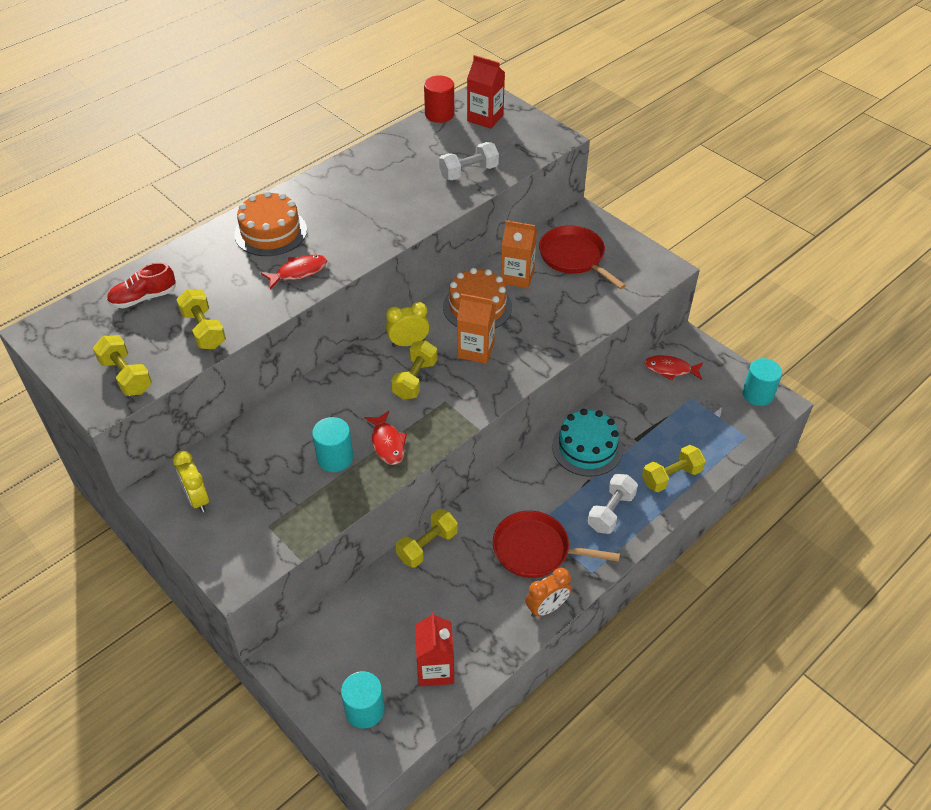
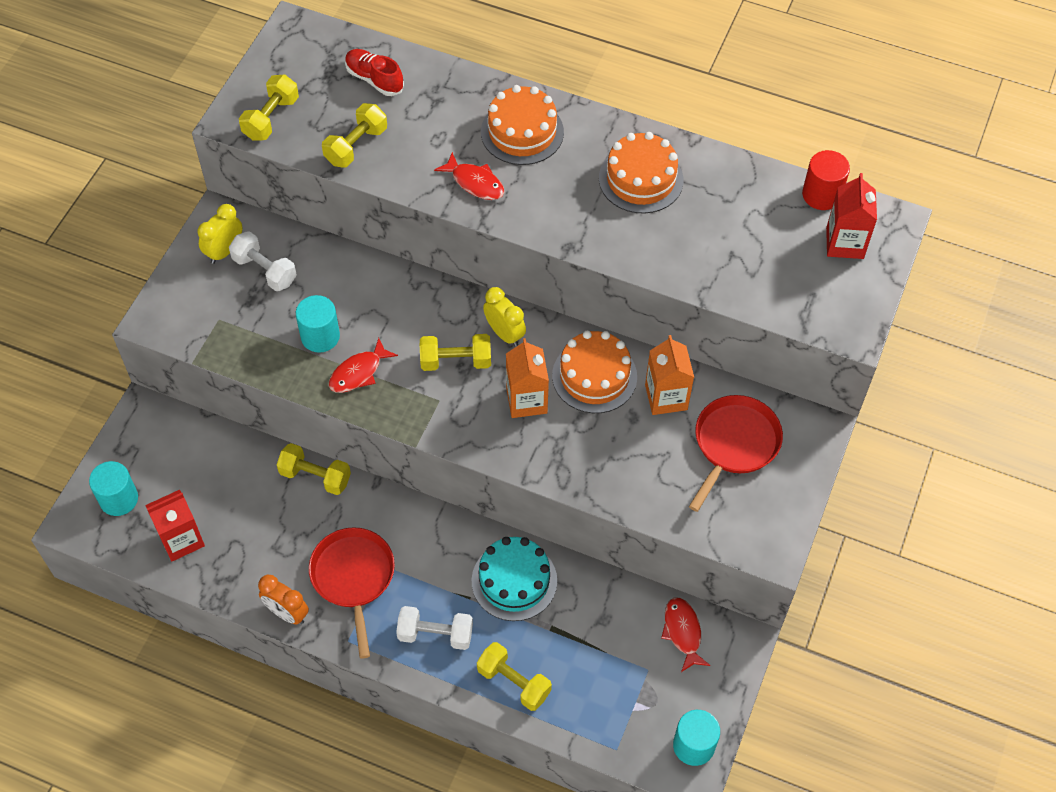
camera: 65 degrees right, 10 degrees up
white dumbbell [439,142,499,180] -> white dumbbell moved to [229,231,297,291]
none -> orange cake [599,132,683,214]

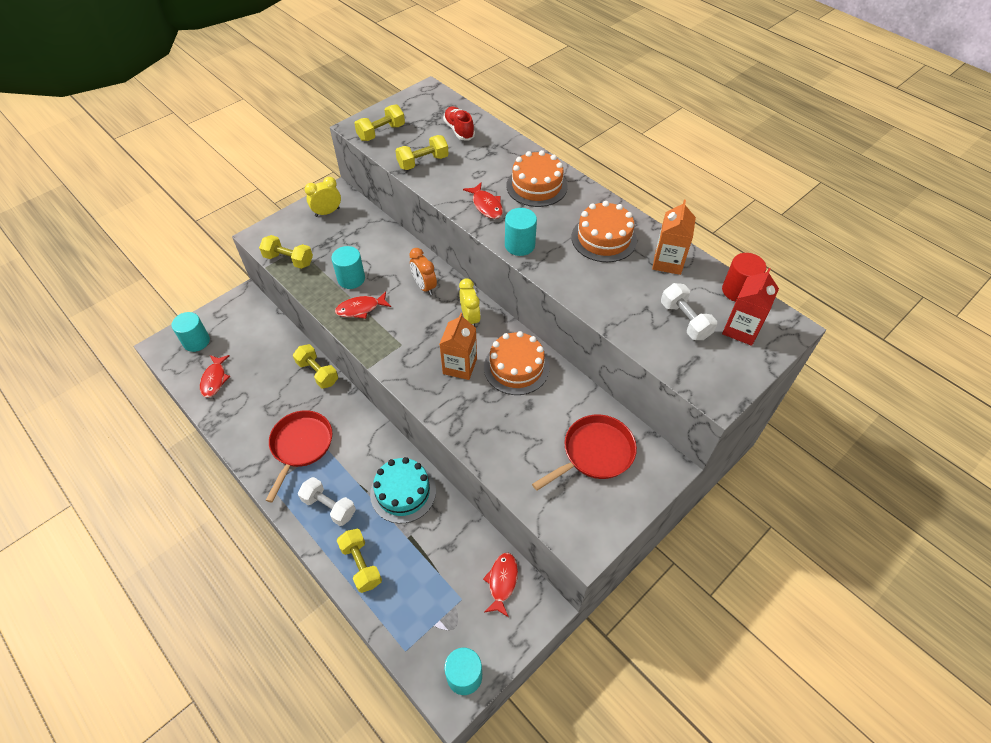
camera: 25 degrees right, 5 degrees down
red carton [145,490,205,561] -> red fish [200,355,230,398]
white dumbbell [229,231,297,291] -> white dumbbell moved to [661,283,717,340]
orange clock [258,575,309,624] -> orange clock moved to [409,248,437,295]
yellow dumbbell [420,334,491,371] -> yellow dumbbell moved to [259,235,313,269]
orange carton [645,335,694,415] -> orange carton moved to [652,200,696,275]
none -> turquoise cylinder [505,208,537,256]

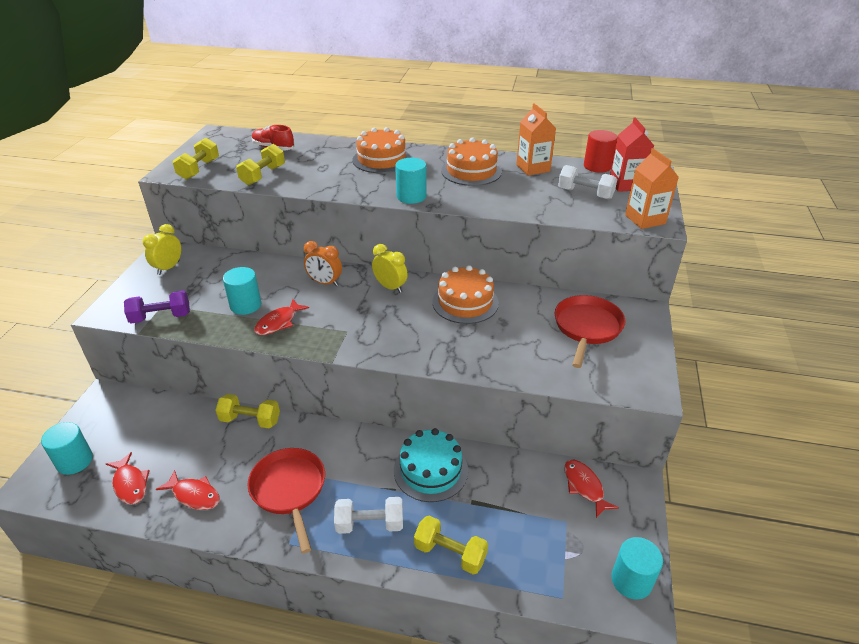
camera: 35 degrees left, 15 degrees down
yellow dumbbell [259,235,313,269] -> purple dumbbell [124,291,190,324]
orange carton [440,313,477,380] -> orange carton moved to [625,148,679,229]
red fish [463,182,503,219] -> red fish moved to [156,470,220,510]

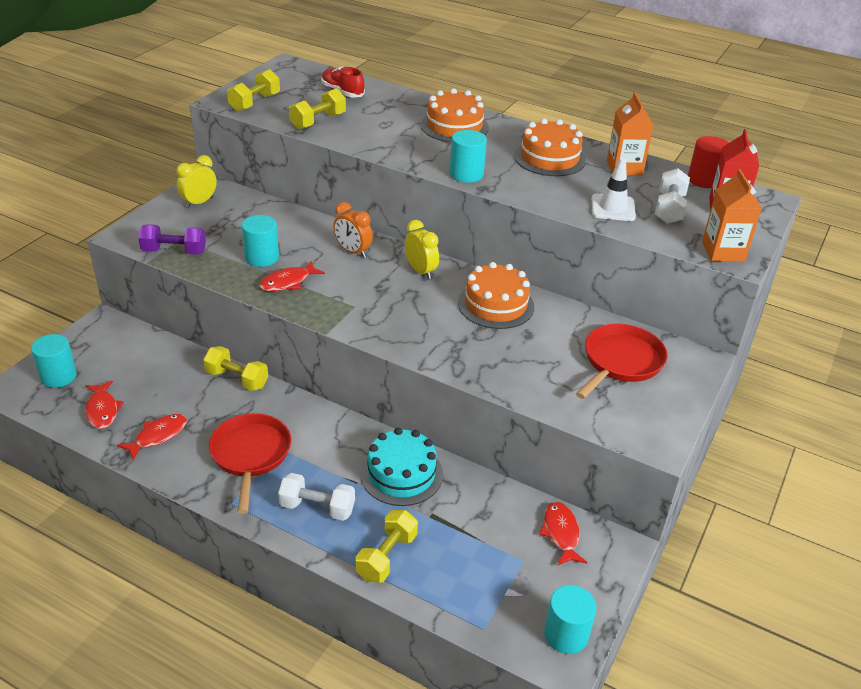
camera: 15 degrees right, 0 degrees up
red fish [156,470,220,510] -> red fish turned 90 degrees counterclockwise [117,414,187,460]
yellow dumbbell [414,516,488,575] -> yellow dumbbell turned 75 degrees clockwise [355,510,418,583]
white dumbbell [558,165,617,200] -> white dumbbell turned 60 degrees clockwise [655,168,690,224]
none -> white traffic cone [591,157,636,221]

